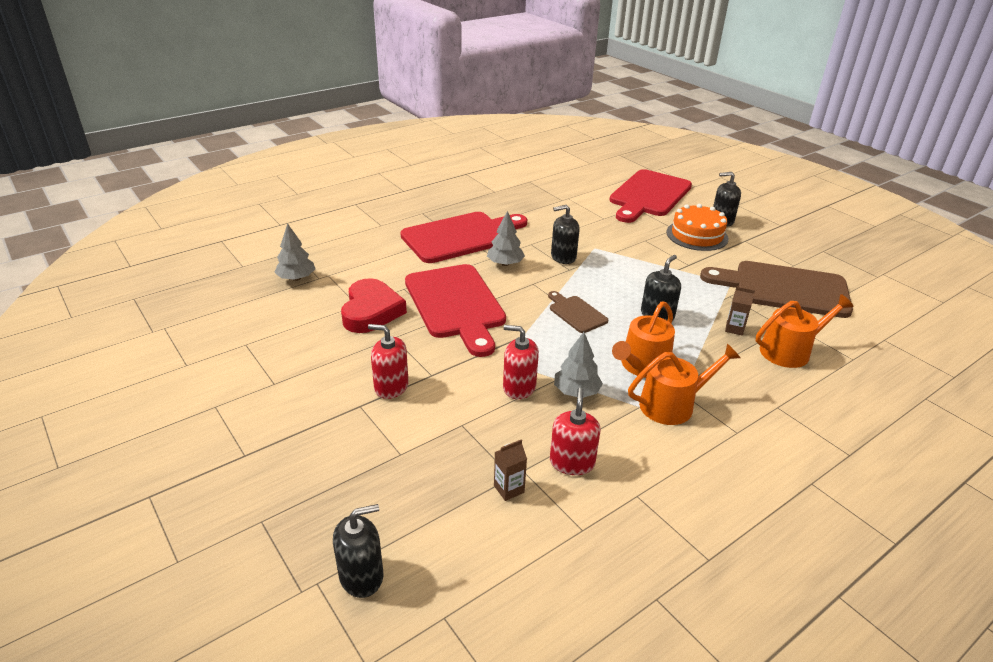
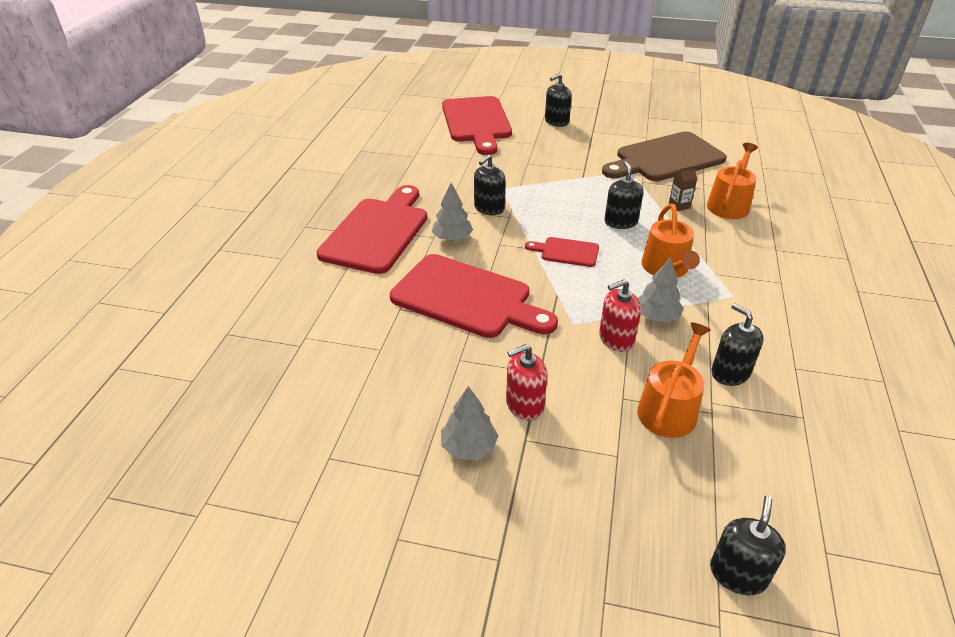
camera: 40 degrees left, 5 degrees up
grey tree [274,223,316,281] -> grey tree moved to [441,386,499,460]
red heart [341,278,407,333] -> none
brown carton [494,439,527,501] -> none
brown cutting board [548,291,608,333] -> red cutting board [525,237,599,267]
red soap dispenser [550,388,601,475] -> black soap dispenser [711,303,764,386]
orange watering can [628,344,740,425] -> orange watering can moved to [637,322,711,438]
orange cake [666,204,729,251] -> none

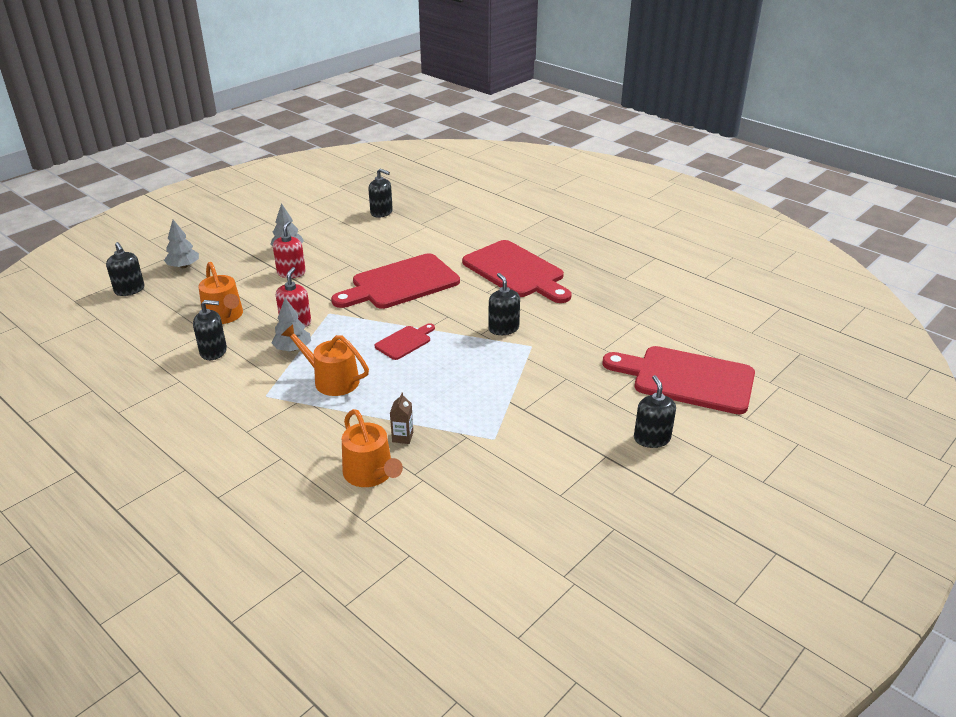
camera: 120 degrees right, 5 degrees down
grey tree [432,183,473,241] -> grey tree moved to [164,220,199,268]
brown cutting board [602,131,727,181] -> none
black soap dispenser [605,161,643,229] -> black soap dispenser moved to [368,168,393,218]

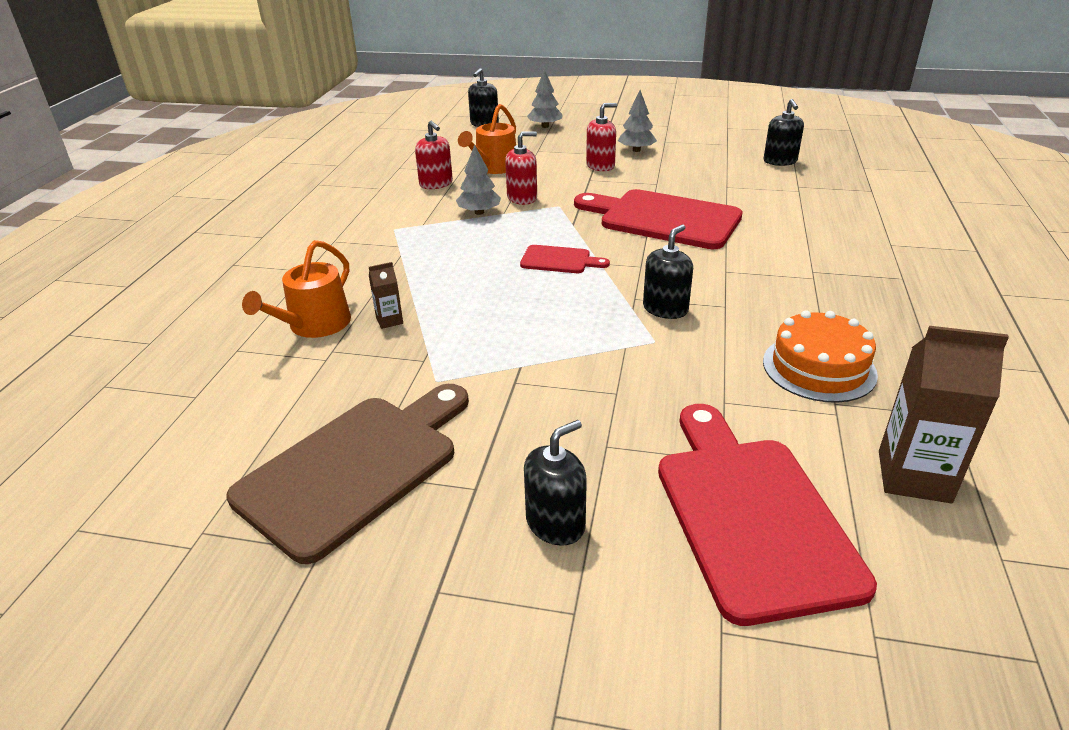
camera: 60 degrees right, 0 degrees up
black soap dispenser [193,300,227,360] -> red soap dispenser [415,121,453,189]
orange watering can [282,325,369,396] -> none
red cutting board [462,240,572,303] -> none
none -> brown cutting board [226,384,469,564]
none -> orange cake [763,310,878,403]
none -> brown carton [879,326,1009,503]

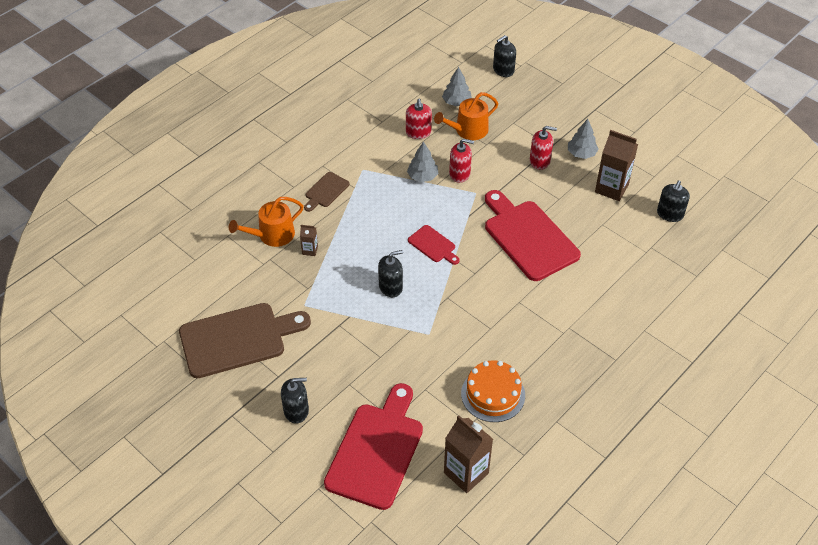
camera: 30 degrees right, 15 degrees up
grey tree [527,69,563,128] -> grey tree moved to [442,67,472,106]
black soap dispenser [643,225,693,319] -> black soap dispenser moved to [378,250,403,297]
none -> brown cutting board [304,172,350,212]
none -> brown carton [595,130,638,201]

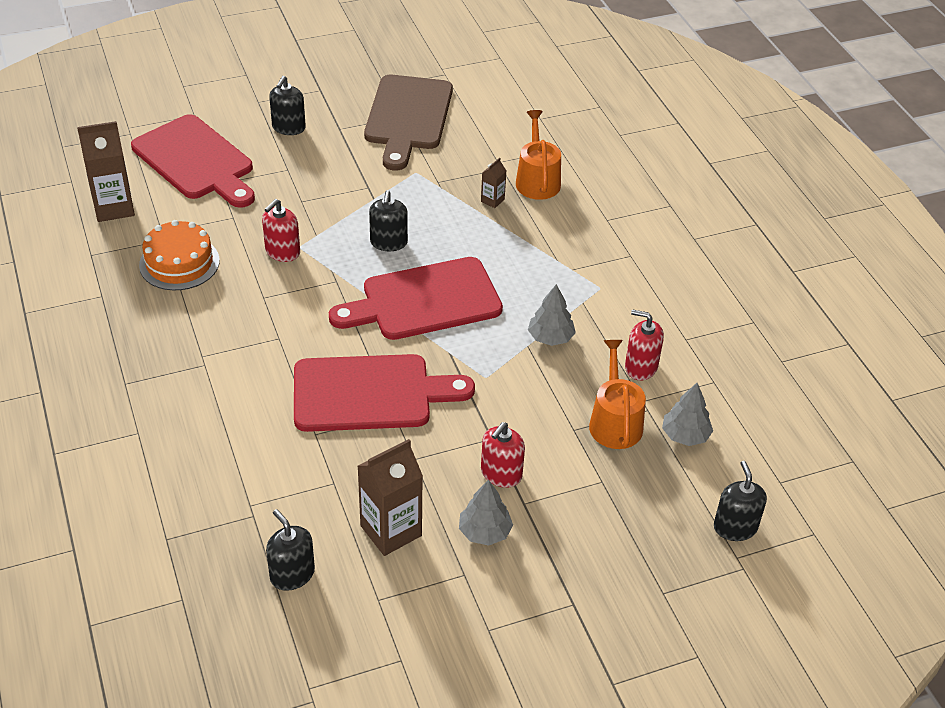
camera: 115 degrees right, 5 degrees down
brown cutting board [304,172,350,212] -> none
red cutting board [408,225,460,265] -> red cutting board [329,257,503,340], size x2.10
red soap dispenser [449,138,474,183] -> red soap dispenser moved to [262,199,300,262]

